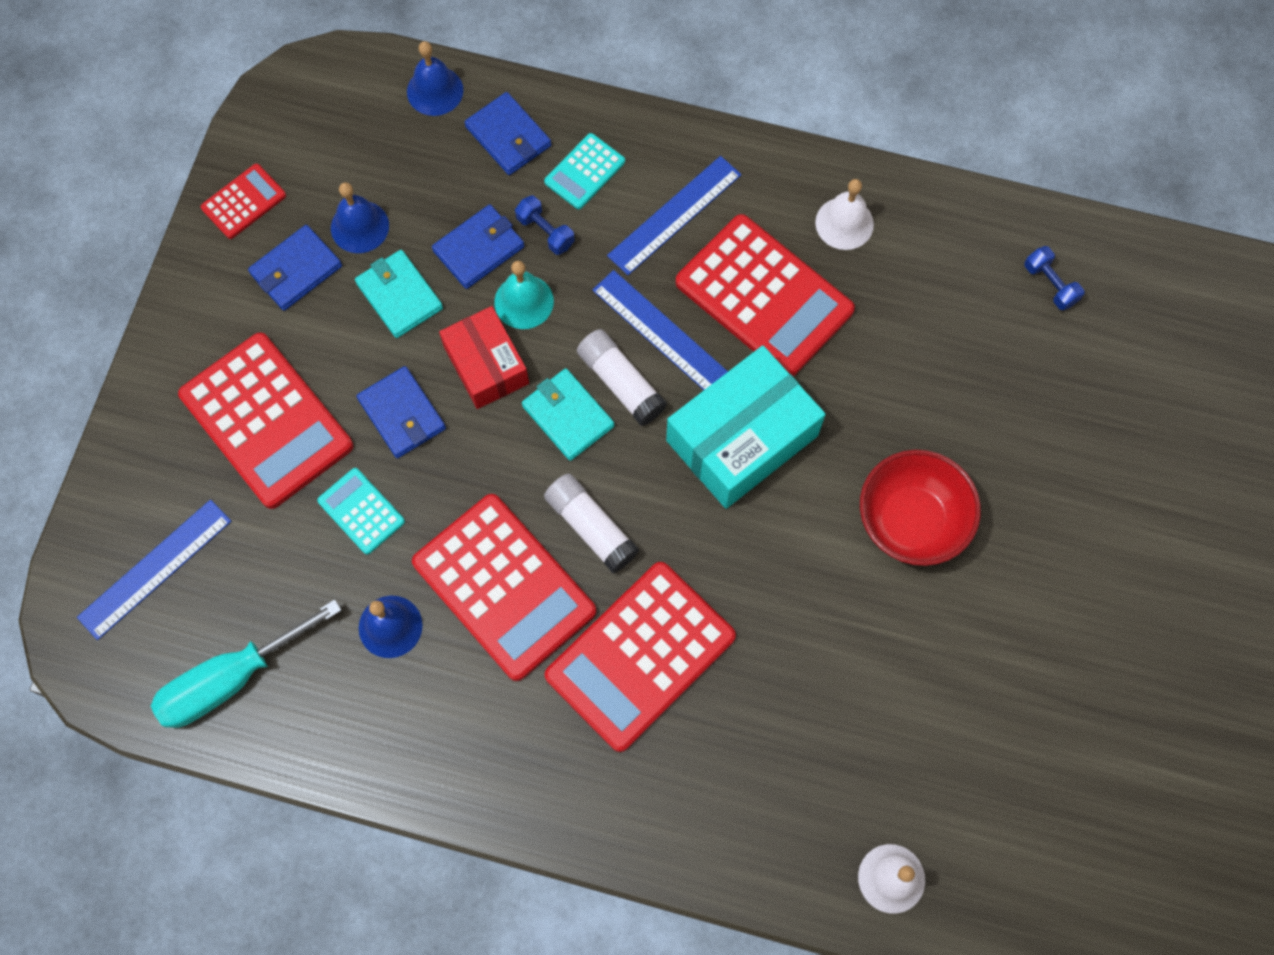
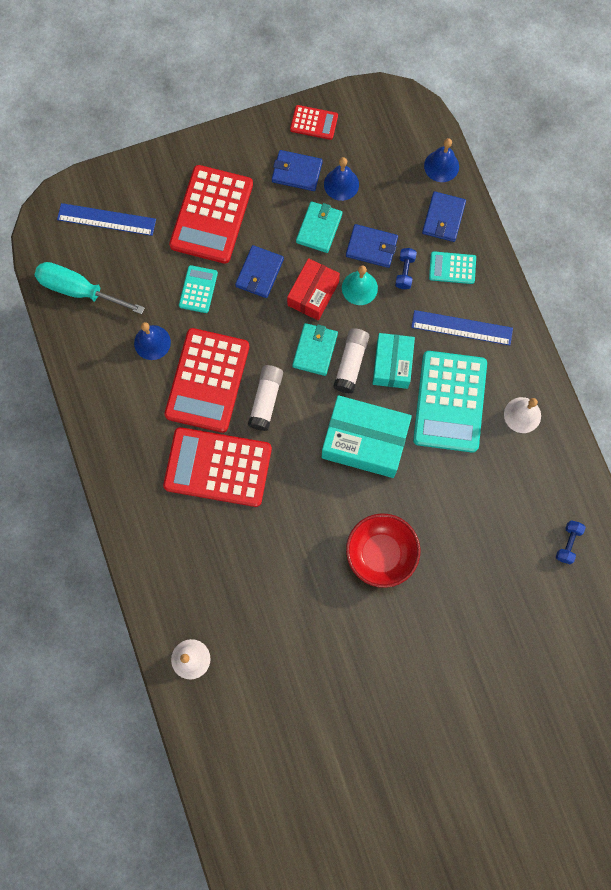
camera: 55 degrees right, 5 degrees up
blue ruler [592,270,728,390] -> turquoise box [372,333,415,389]
red calculator [676,214,855,377] -> turquoise calculator [413,351,487,453]

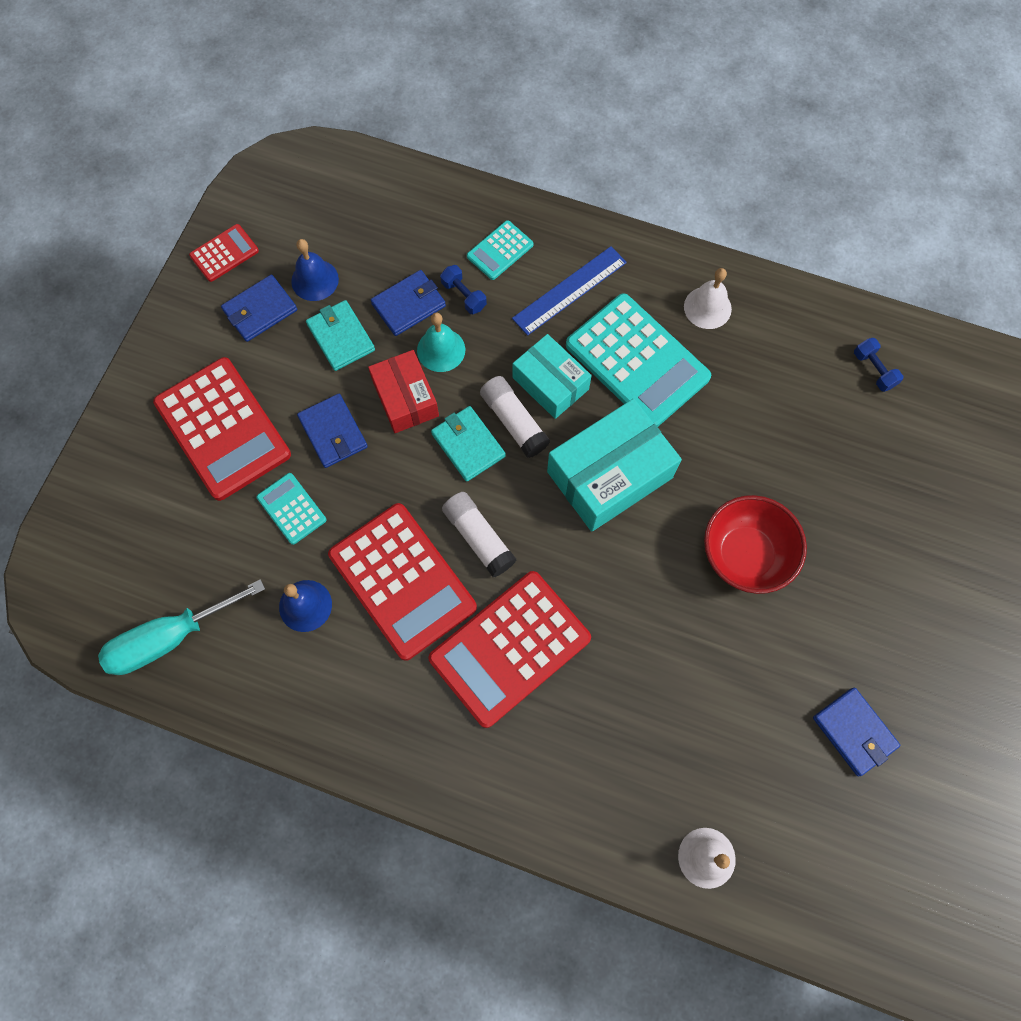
camera: 50 degrees left, 5 degrees down
blue ruler [57,203,156,236] -> none
blue wallet [422,191,466,242] -> blue wallet moved to [813,687,900,776]
blue bell [424,138,459,182] -> none

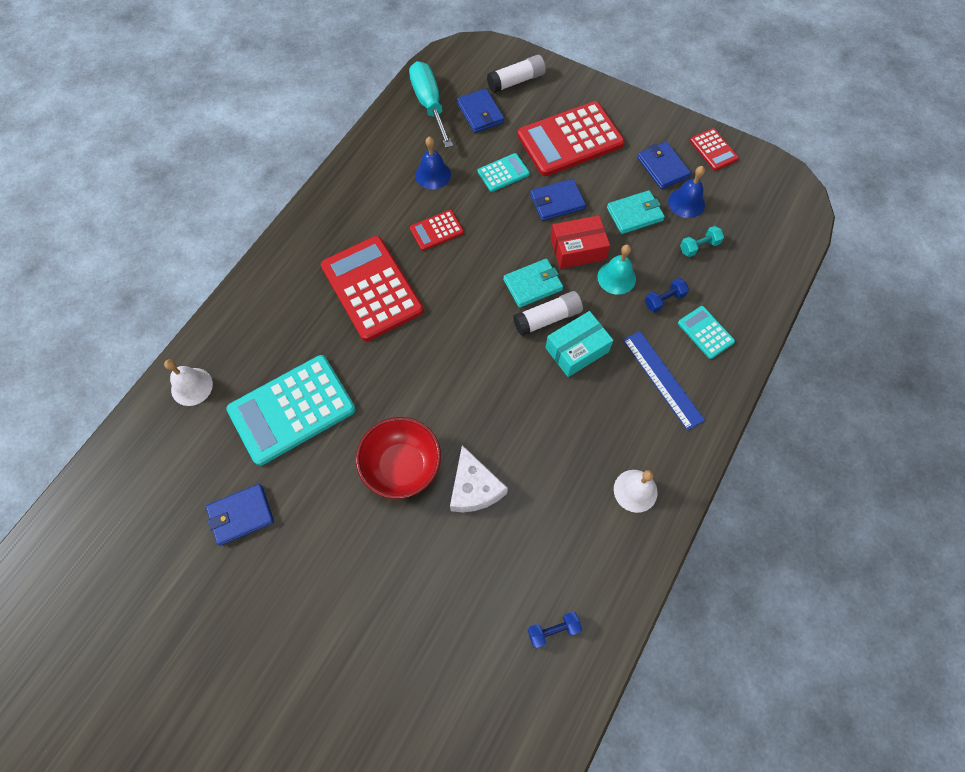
camera: 100 degrees right, 5 degrees down
red calculator [328,503,477,661] -> red calculator [410,210,464,251], size x0.48
blue wallet [371,270,446,336] -> blue wallet moved to [457,88,504,133]
white glue stick [442,492,516,577] -> white glue stick moved to [487,55,546,93]
turquoise box [547,399,682,532] -> none
turquoise calculator [566,293,711,427] -> turquoise calculator moved to [226,355,356,466]
none -> white cheese [450,445,508,512]
none -> turquoise dumbbell [680,226,724,257]

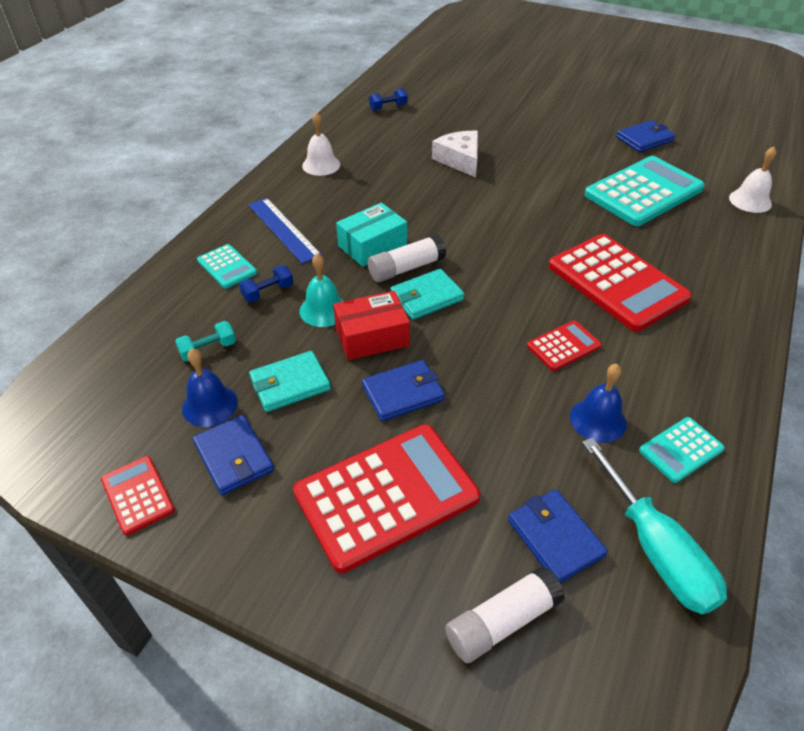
camera: 175 degrees right, 20 degrees down
red bowl [356,417,441,499] -> none
turquoise calculator [477,153,530,192] -> turquoise calculator moved to [639,417,725,483]

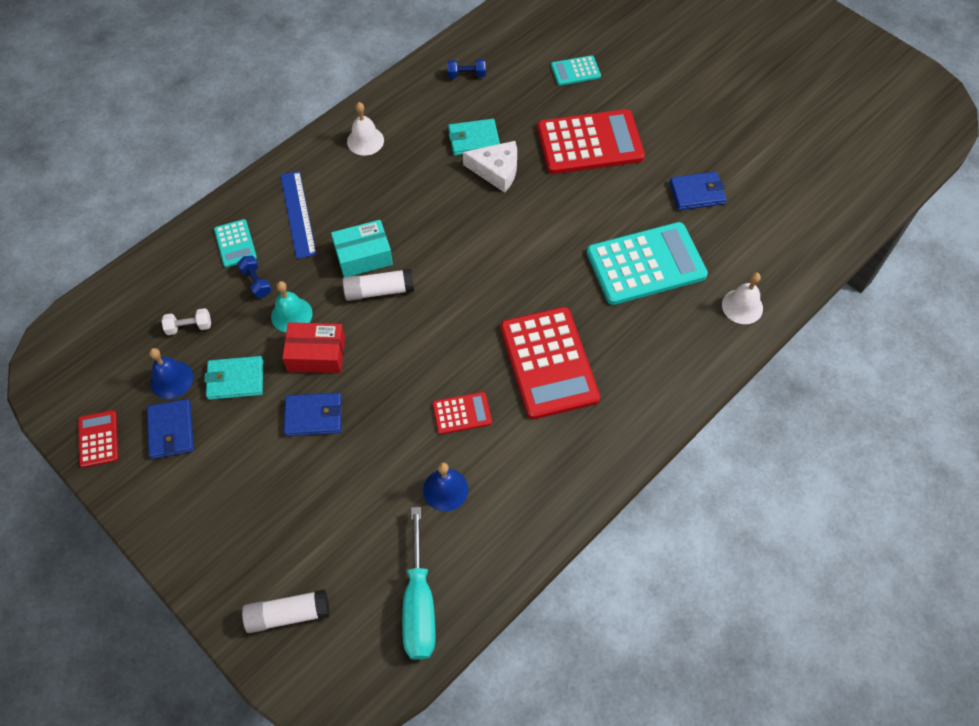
camera: 20 degrees right, 15 degrees up
turquoise dumbbell [175,321,236,361] -> white dumbbell [162,308,211,335]
blue dumbbell [239,265,293,302] -> blue dumbbell turned 75 degrees clockwise [237,256,272,298]
red calculator [293,424,480,573] -> red calculator moved to [537,109,645,174]
turquoise wallet [390,269,464,320] -> turquoise wallet moved to [448,119,500,155]
white cheese [432,131,478,177] -> white cheese turned 105 degrees clockwise [463,141,517,193]
blue wallet [508,489,608,583] -> none
turquoise calculator [639,417,725,483] -> turquoise calculator moved to [551,55,601,86]

